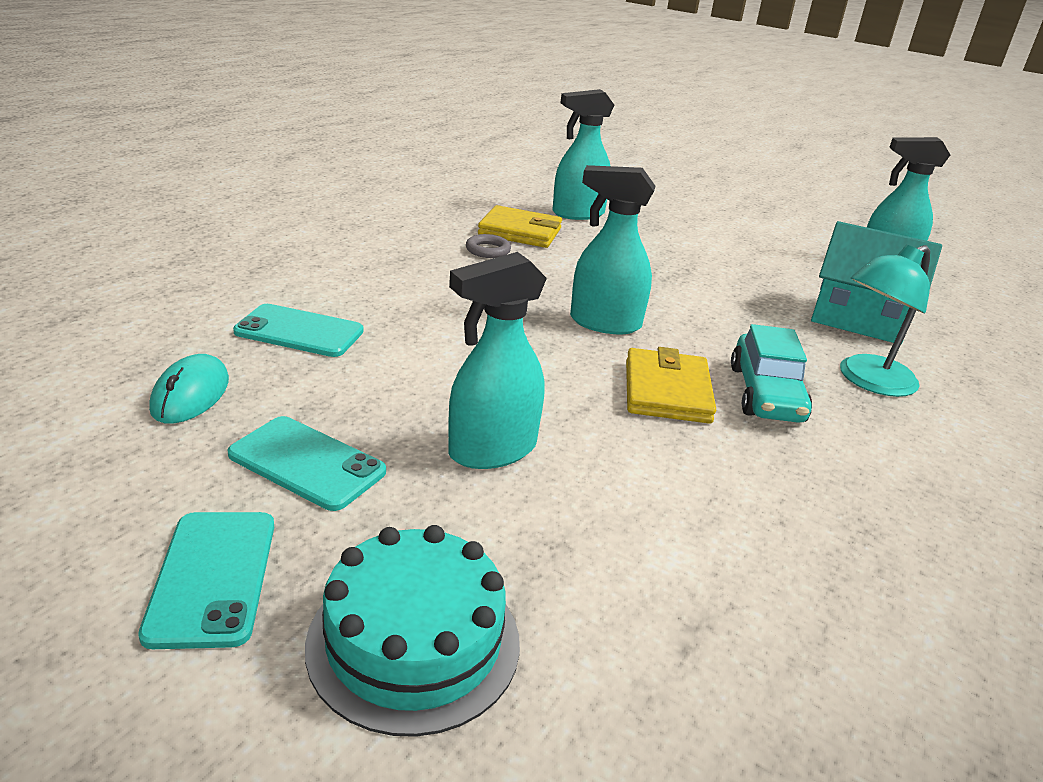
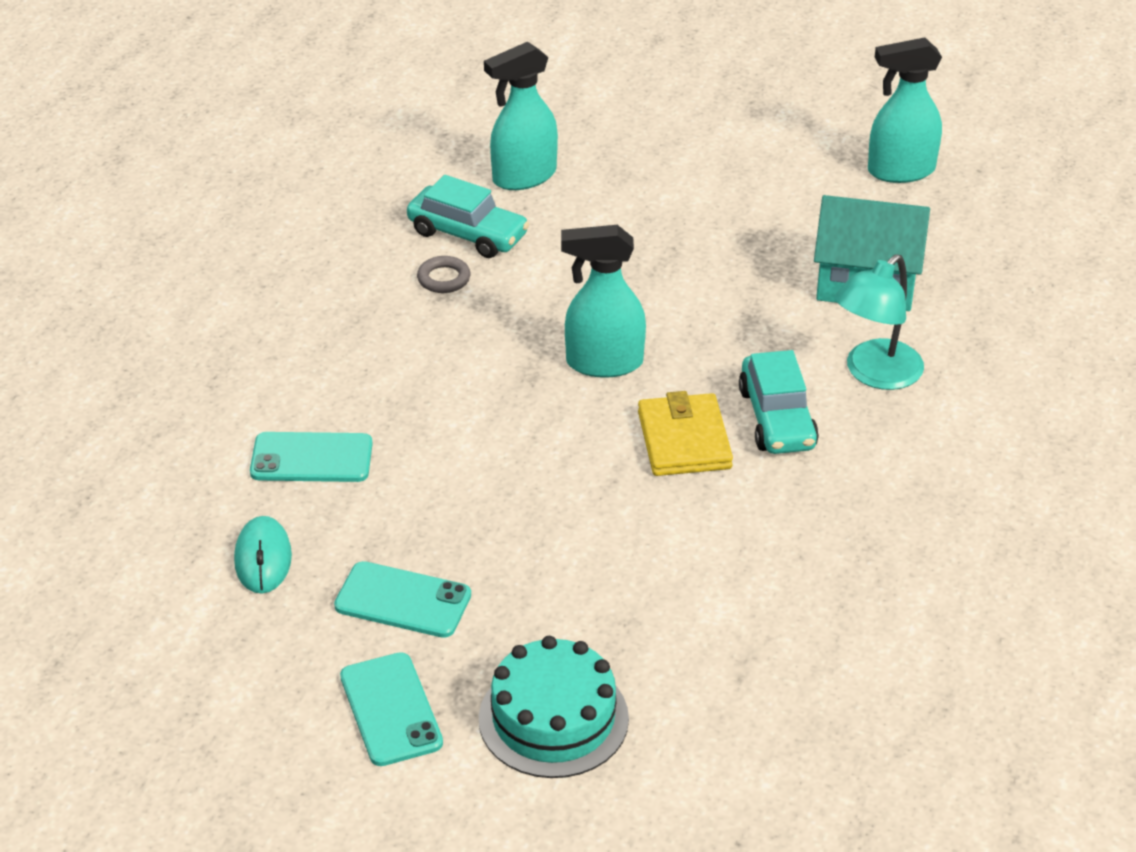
camera: 10 degrees left, 10 degrees up
turquoise spray bottle [448,252,547,469] -> none
yellow wallet [478,205,562,248] -> turquoise car [407,175,529,258]

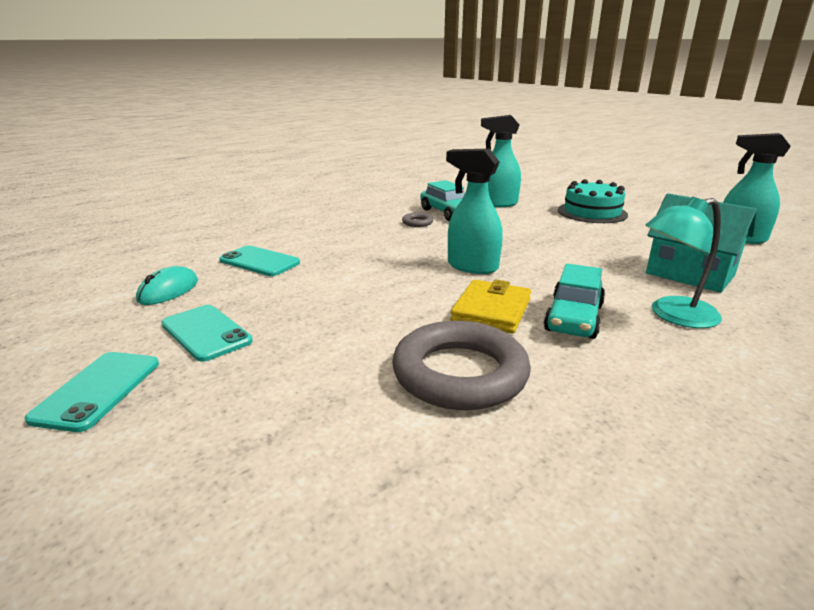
camera: 30 degrees right, 15 degrees down
turquoise cake [479,636,629,778] -> turquoise cake moved to [558,179,628,223]
none -> grey ring [392,321,531,410]

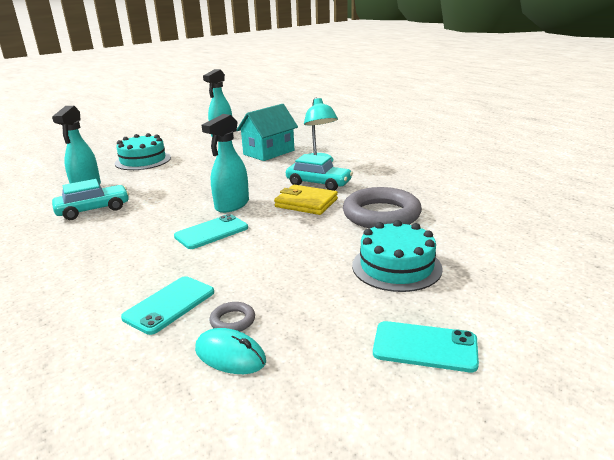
camera: 85 degrees left, 0 degrees up
turquoise phone [161,305,253,362] -> turquoise phone moved to [174,214,248,249]
grey ring [402,213,433,227] -> grey ring moved to [209,302,255,331]
none -> turquoise cake [352,220,443,292]

